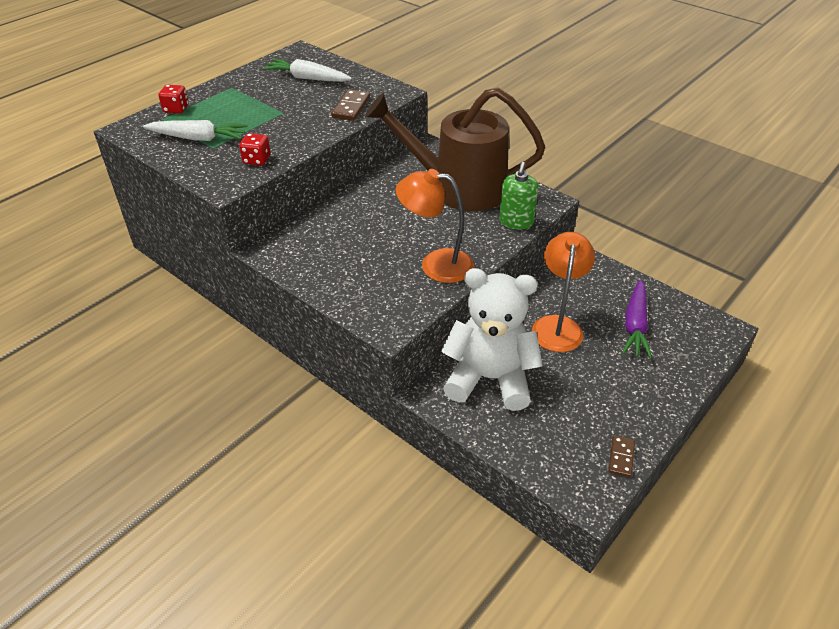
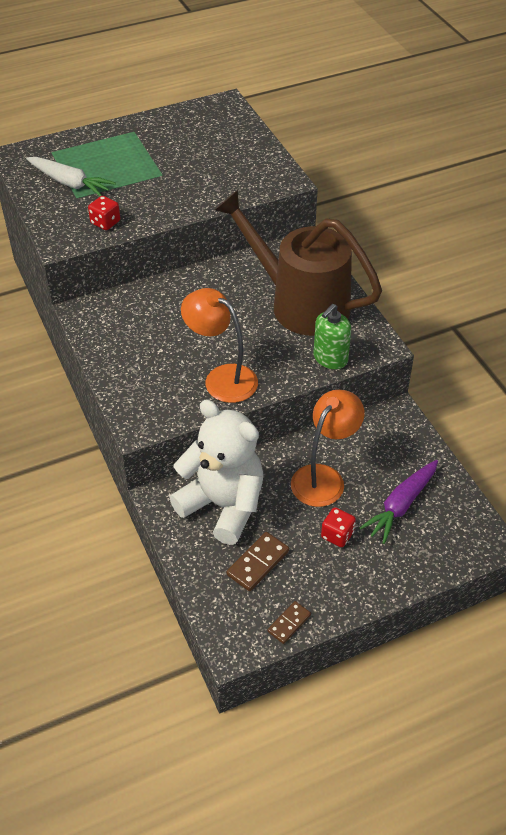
camera: 25 degrees right, 5 degrees up
red dice [159,85,189,113] -> red dice moved to [321,507,356,547]
white carrot [262,59,352,82] -> none
brown domino [331,90,370,121] -> brown domino moved to [226,532,289,591]

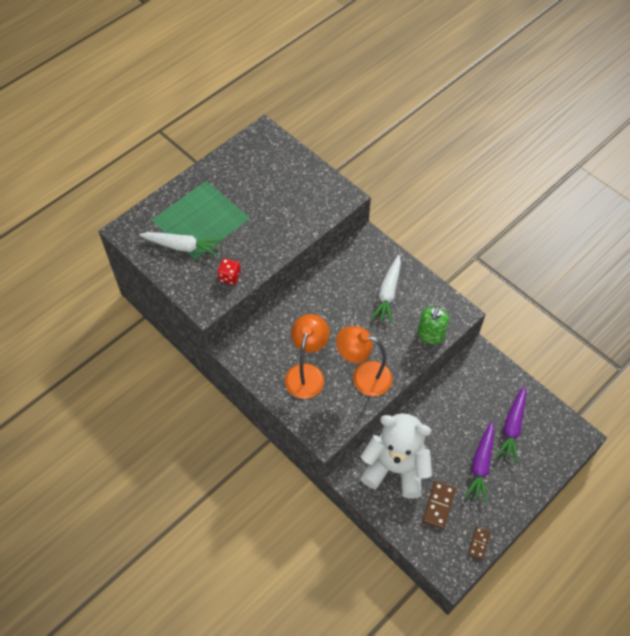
camera: 20 degrees left, 10 degrees up
brown watering can [215,190,382,336] -> white carrot [371,255,401,324]
orange lamp [291,390,365,507] -> orange lamp moved to [285,314,330,399]
red dice [321,507,356,547] -> purple carrot [465,421,494,503]

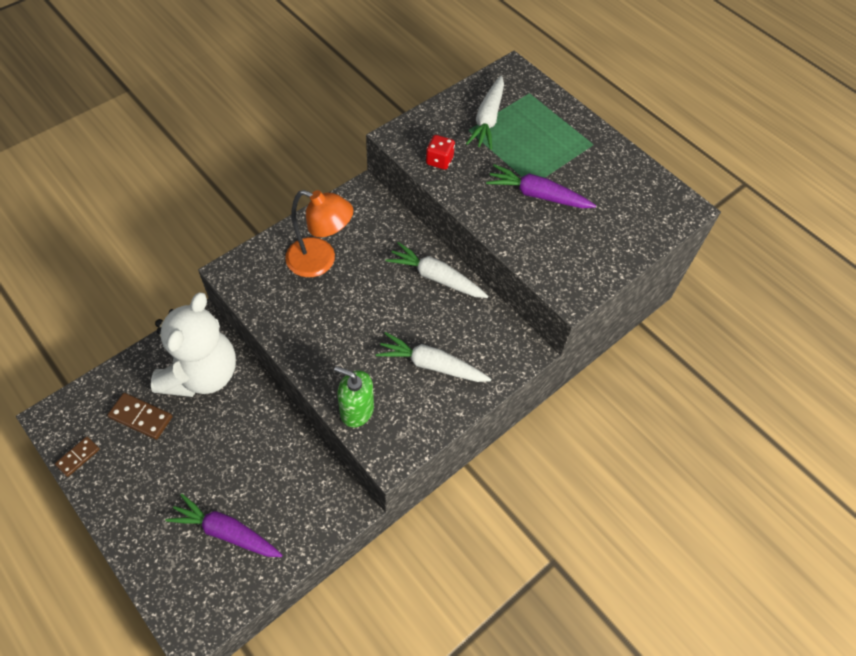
camera: 90 degrees right, 0 degrees up
orange lamp [336,326,393,396] -> none
purple carrot [465,421,494,503] -> purple carrot moved to [486,164,596,208]
brown domino [468,526,491,560] -> brown domino turned 75 degrees counterclockwise [55,437,100,477]
none -> white carrot [386,242,488,298]

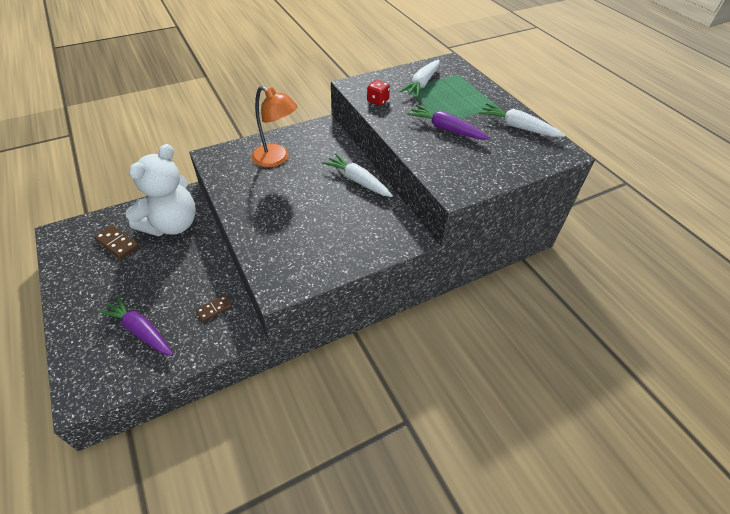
camera: 15 degrees right, 10 degrees down
brown domino [55,437,100,477] -> brown domino moved to [196,295,232,322]
green soap dispenser [334,366,374,427] -> none
white carrot [376,332,491,382] -> white carrot moved to [479,103,565,137]

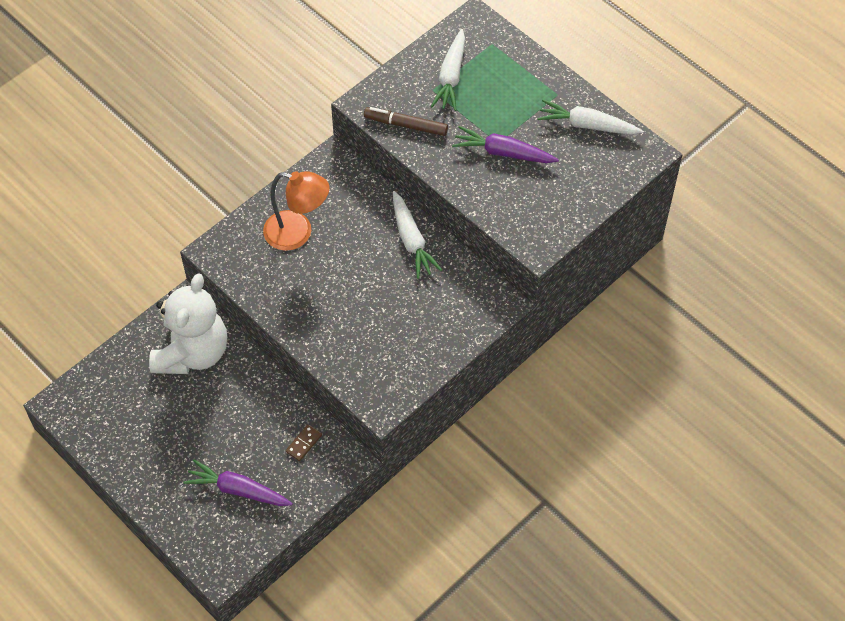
camera: 15 degrees left, 10 degrees up
brown domino [94,225,139,259] -> none
white carrot [322,154,393,197] -> white carrot turned 135 degrees counterclockwise [393,191,442,279]
red dice [367,80,390,106] -> brown marker [364,107,448,136]

